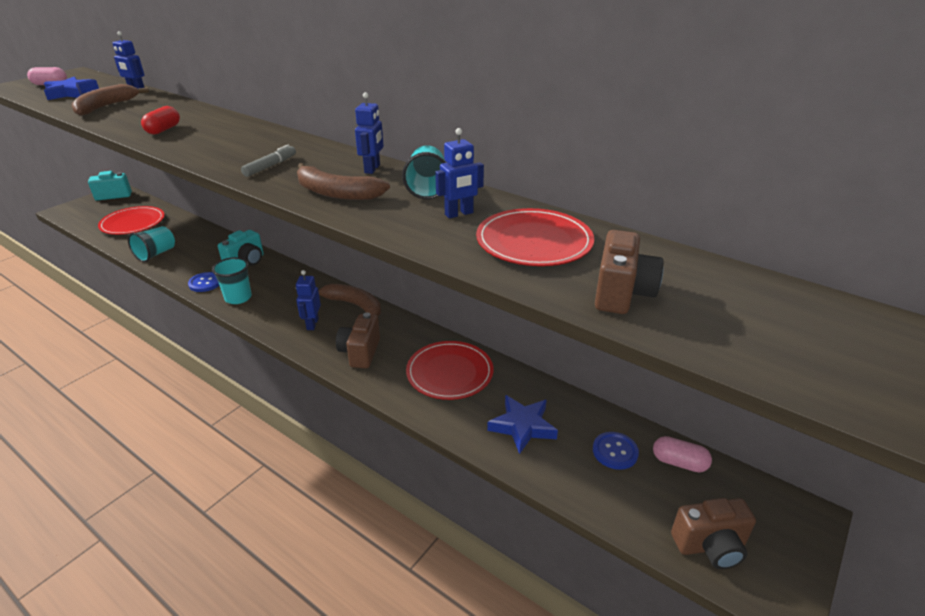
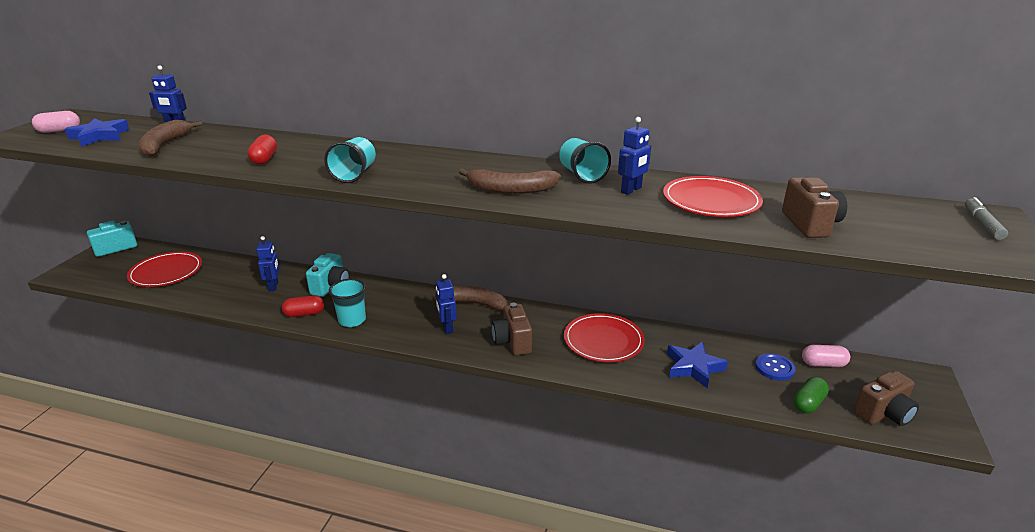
camera: 20 degrees left, 5 degrees down
turquoise cup [128,226,175,262] -> turquoise cup moved to [324,137,376,183]
blue button [188,272,219,292] -> red capsule [282,295,324,317]
grey marker [241,144,296,177] -> grey marker moved to [965,197,1008,240]
blue robot [355,92,384,174] -> blue robot moved to [256,236,280,291]
none -> green capsule [793,377,829,413]

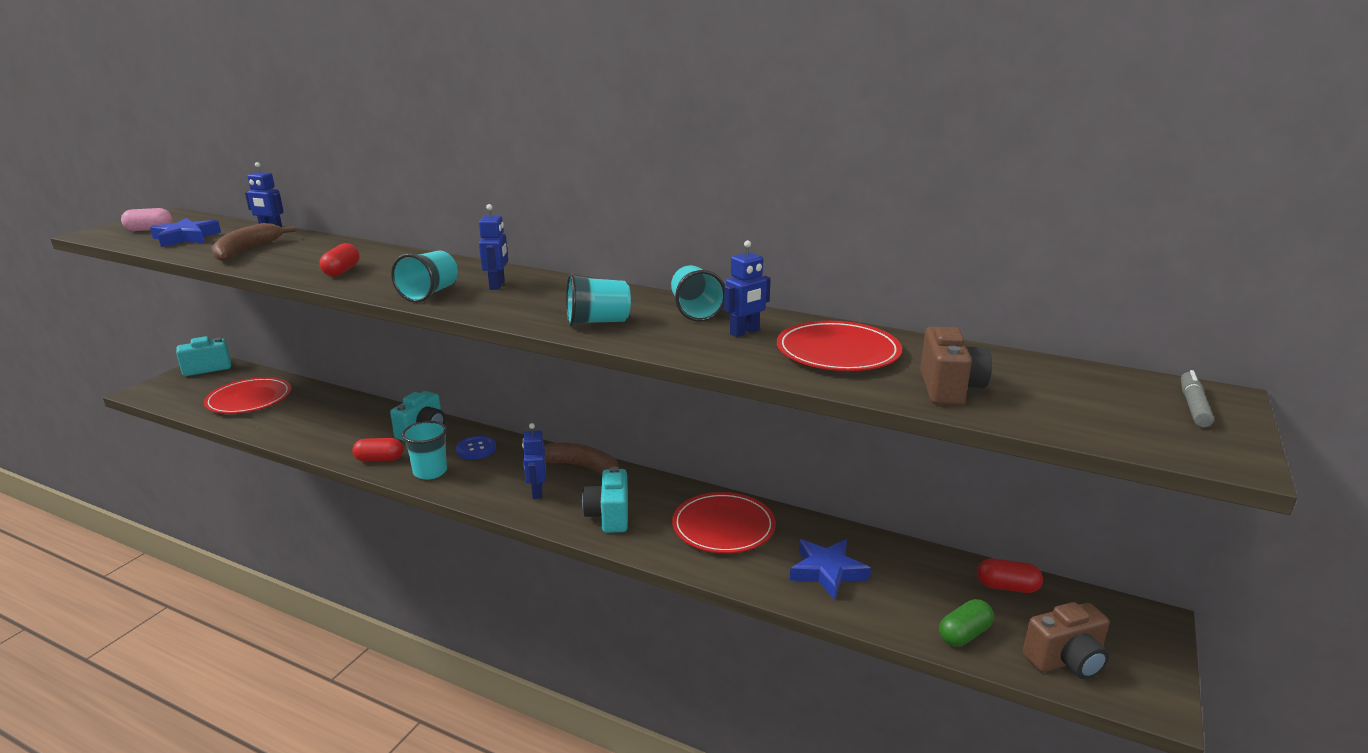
camera: 10 degrees right, 5 degrees down
blue robot [256,236,280,291] -> blue robot moved to [479,204,508,290]
brown banana [459,168,561,194] -> turquoise cup [566,273,631,327]
brown camera [492,303,532,356] -> turquoise camera [582,467,628,533]
blue button [755,353,795,381] -> blue button moved to [456,436,496,459]
pink capsule [802,345,850,367] -> red capsule [977,558,1043,593]

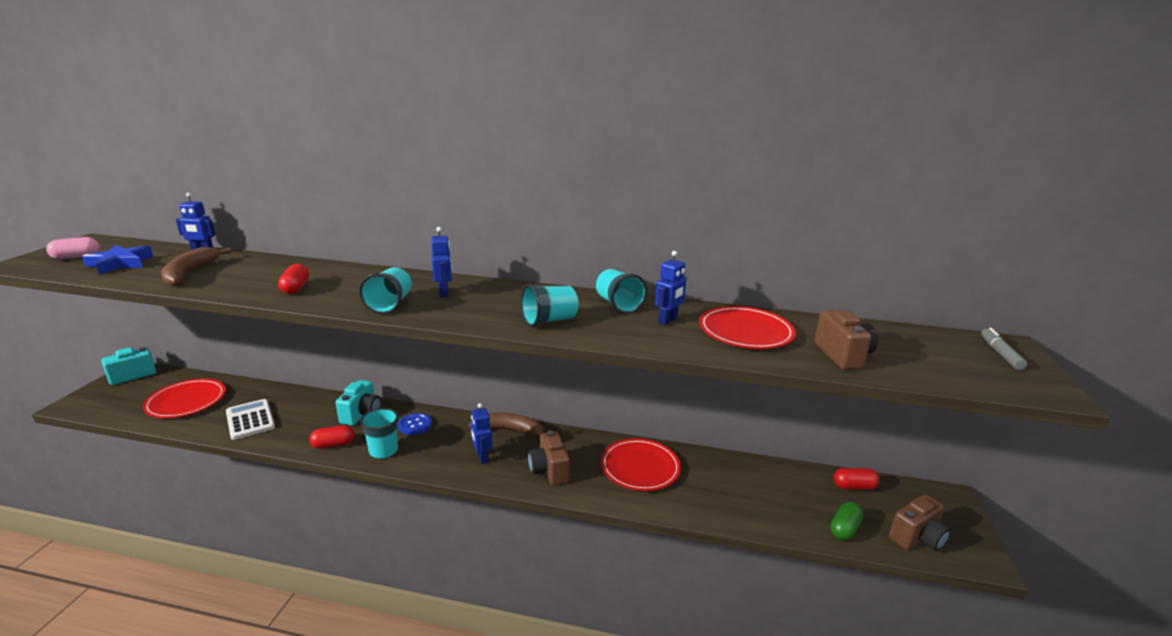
camera: 15 degrees left, 0 degrees up
turquoise camera [582,467,628,533] -> brown camera [528,430,570,486]
blue star [790,539,871,599] -> none
none -> white calculator [226,399,275,440]

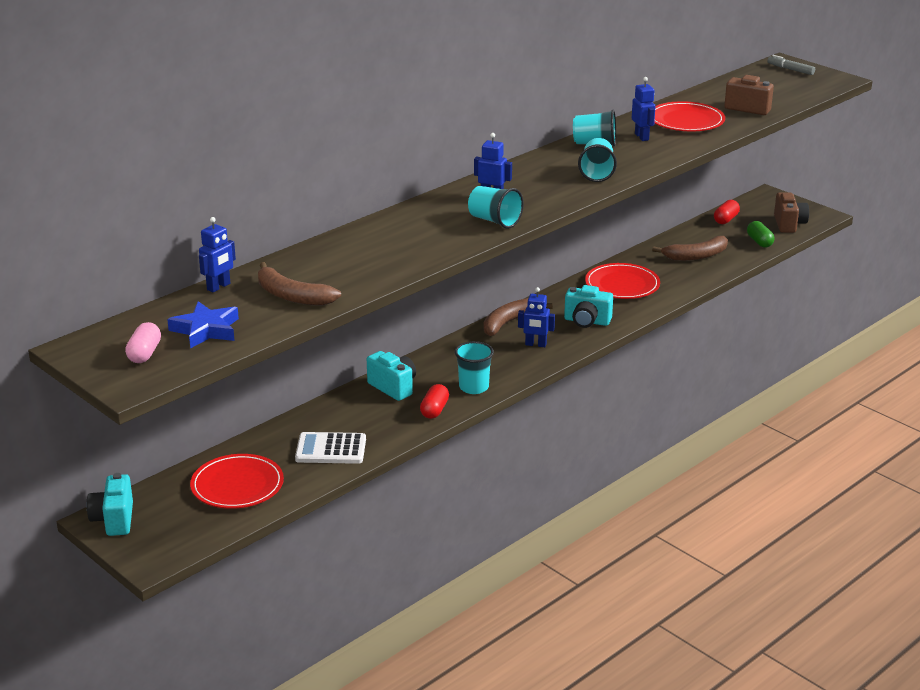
camera: 55 degrees left, 5 degrees up
red capsule [278,264,309,294] -> none
blue button [398,413,432,435] -> none
brown camera [528,430,570,486] -> turquoise camera [564,285,613,328]
none -> brown banana [652,236,728,261]

